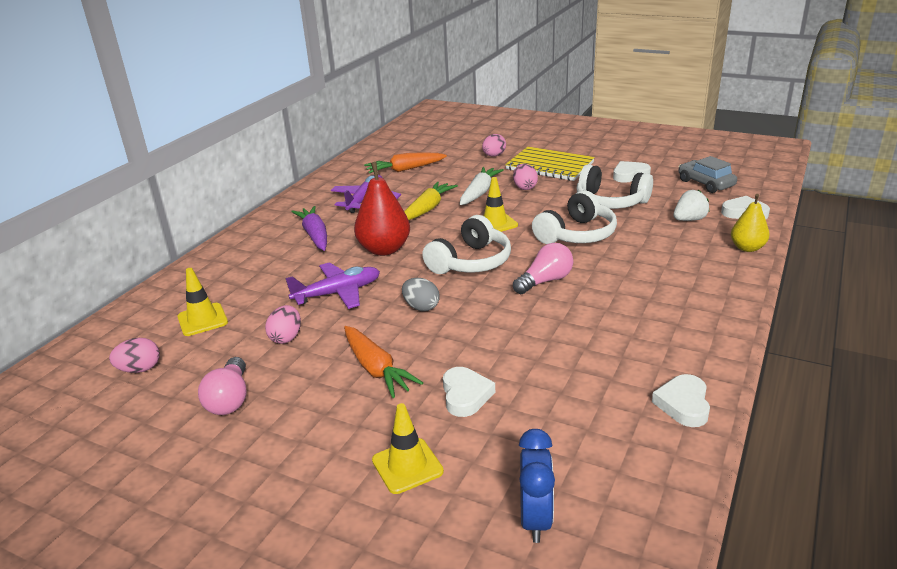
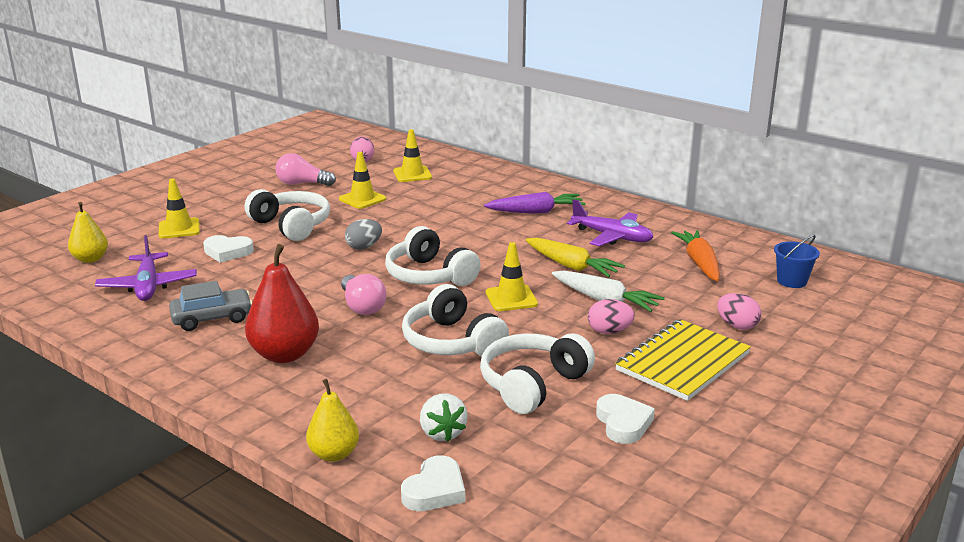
camera: 100 degrees right, 5 degrees down
pink egg [265,305,301,344] -> yellow traffic cone [339,152,386,209]
purple plane [285,262,380,309] -> purple plane moved to [95,235,197,301]
orange carrot [344,326,423,398] -> white headphones [245,189,330,241]
red pear [354,162,410,256] -> red pear moved to [245,244,319,363]
blue clock [519,429,555,543] -> yellow pear [68,202,108,263]
white heart [652,374,710,427] -> none
grey car [679,156,737,193] -> grey car moved to [169,281,252,331]
none -> blue bucket [774,235,820,288]

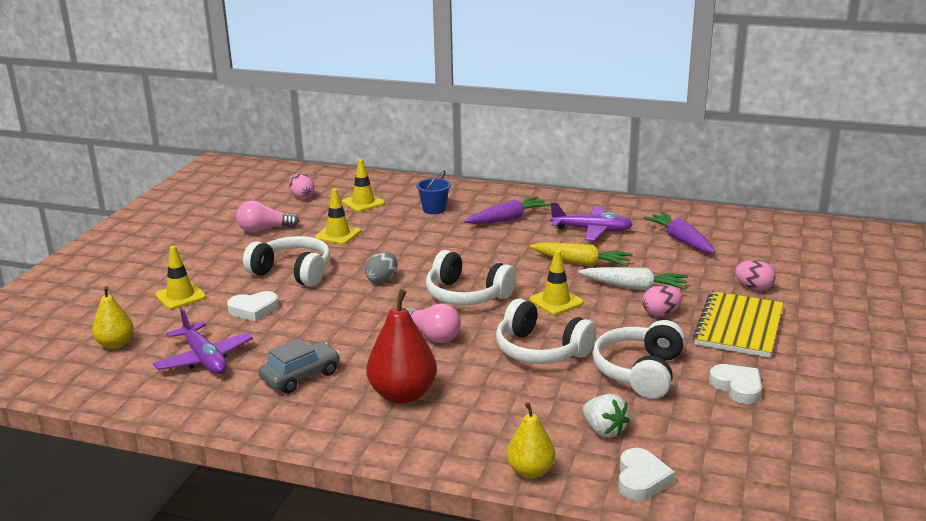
camera: 20 degrees left, 0 degrees up
orange carrot [671,230,720,281] -> purple carrot [643,212,715,253]
blue bucket [774,235,820,288] -> blue bucket moved to [416,170,451,214]

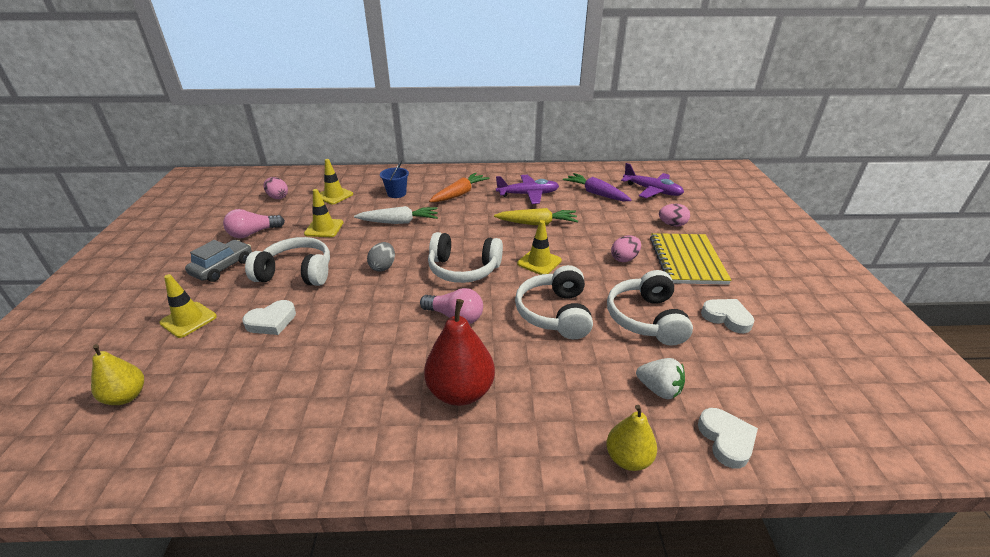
camera: 20 degrees left, 10 degrees up
purple plane [153,308,253,374] -> purple plane moved to [621,163,684,198]
grey car [259,338,340,393] -> grey car moved to [185,240,252,282]
purple carrot [464,197,551,224] -> orange carrot [429,173,490,202]
white headphones [496,298,596,364] -> white headphones turned 75 degrees clockwise [515,265,593,339]
white carrot [578,267,688,290] -> white carrot moved to [354,206,438,224]

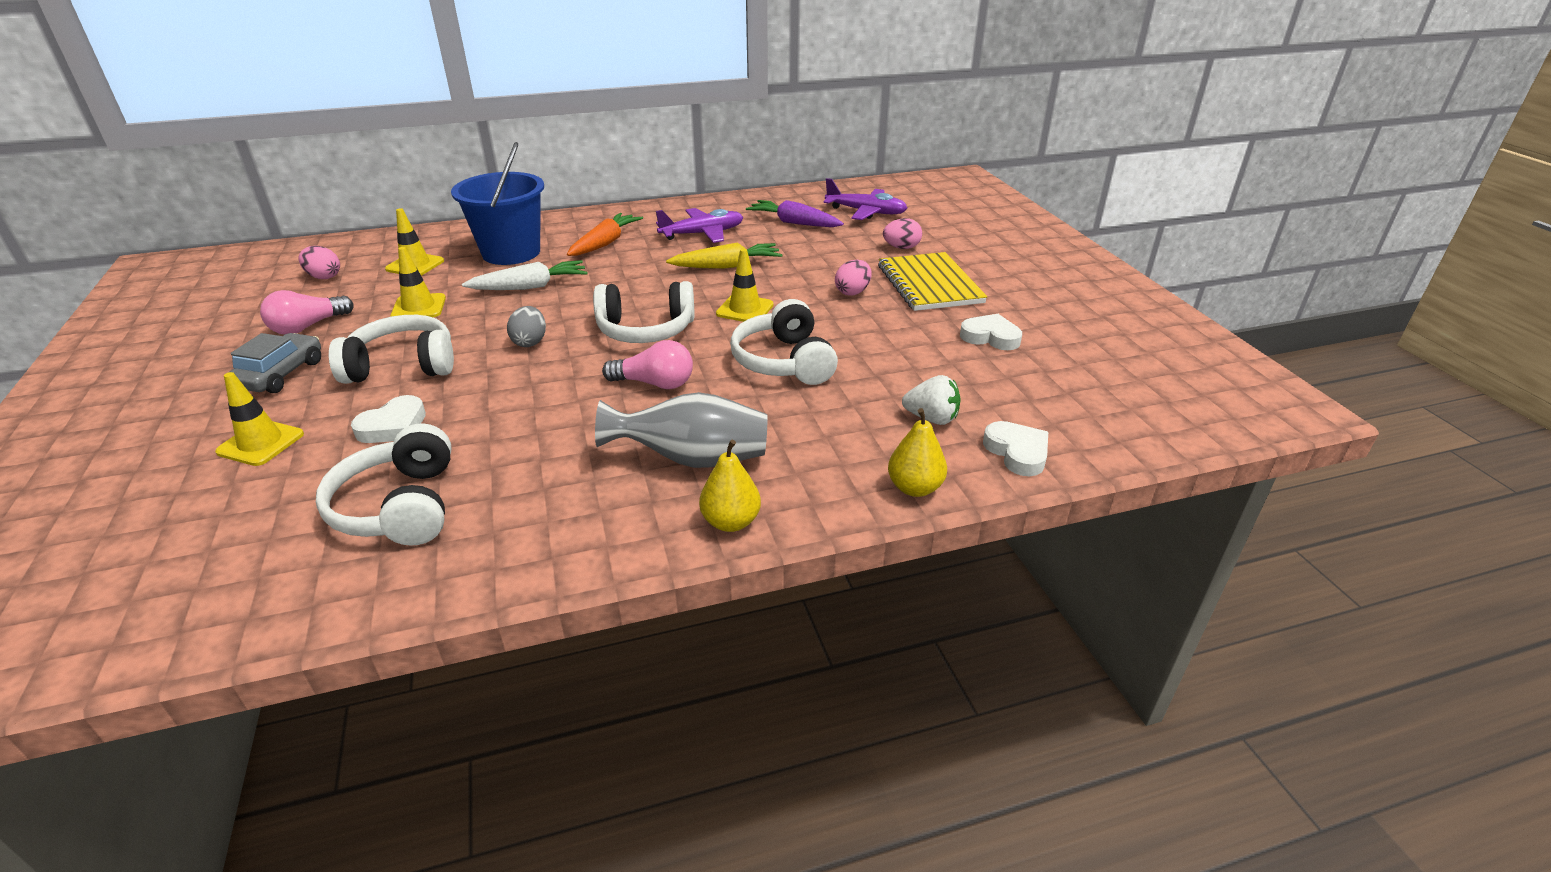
camera: 15 degrees left, 0 degrees up
yellow pear [91,344,144,405] -> yellow pear moved to [699,440,761,532]
blue bucket [380,160,409,198] -> blue bucket [451,142,544,265], size x2.06
red pear [424,299,495,406] -> grey vase [595,392,768,468]
white headphones [607,270,693,346] -> white headphones moved to [316,423,452,546]

